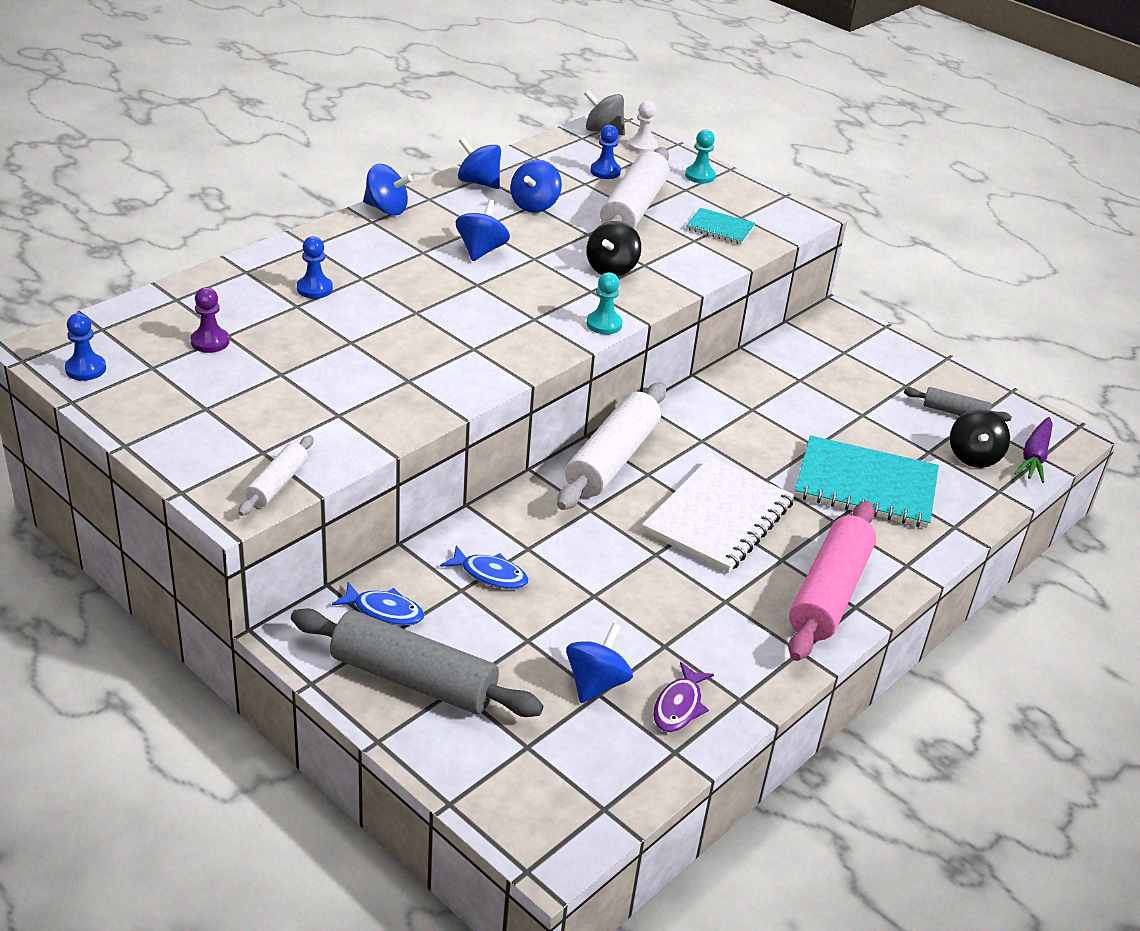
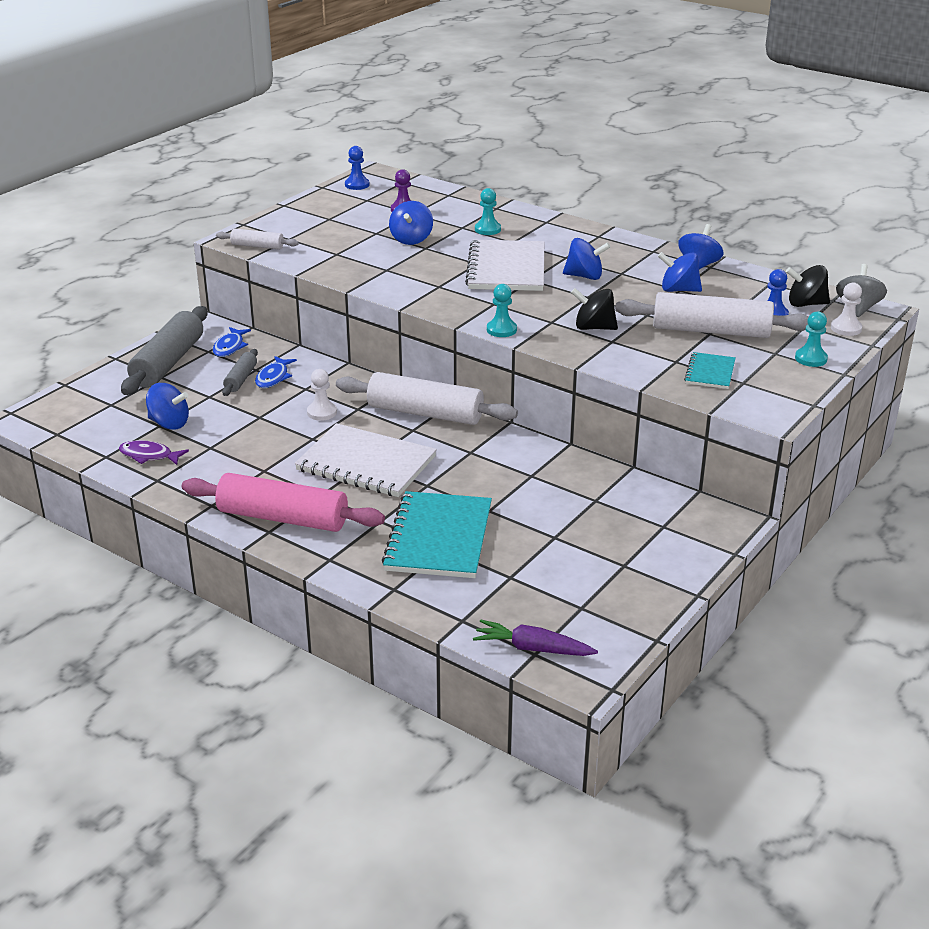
camera: 85 degrees right, 5 degrees down
blue pawn [297,236,333,299] -> turquoise pawn [475,188,501,235]
blue spinning top [363,164,413,215] -> blue spinning top moved to [389,201,433,245]
grey rolling pin [904,387,1012,422] -> grey rolling pin moved to [222,349,258,396]
black spinning top [950,409,1010,468] -> black spinning top moved to [786,265,830,307]
none -> white pawn [307,369,337,421]
none -> white notebook [465,240,544,291]

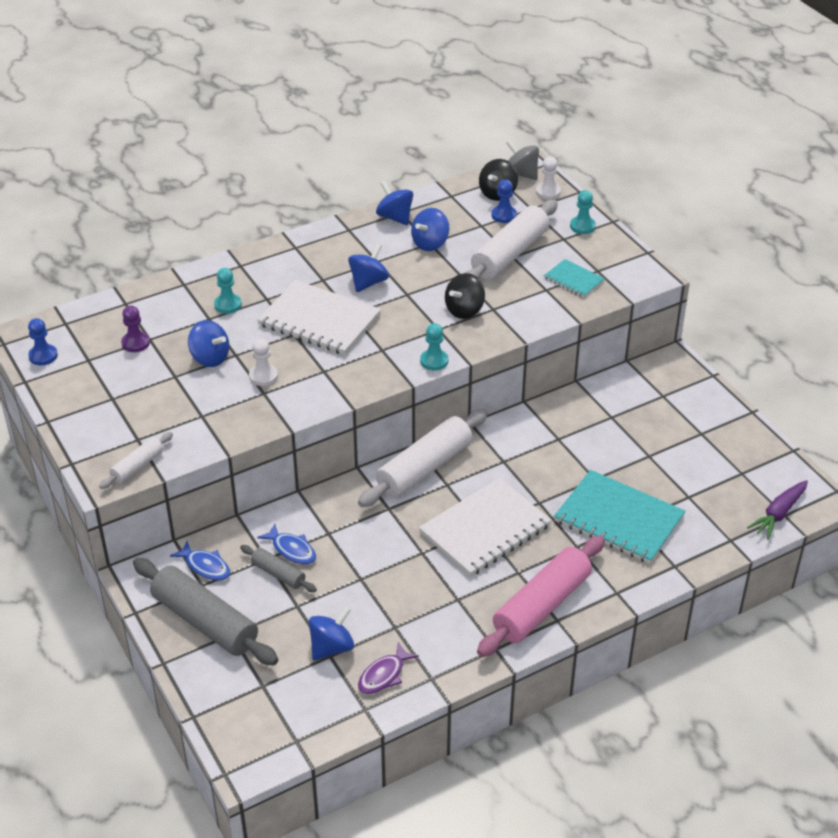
camera: 65 degrees left, 10 degrees up
white pawn [307,369,337,421] -> white pawn moved to [249,339,278,386]

